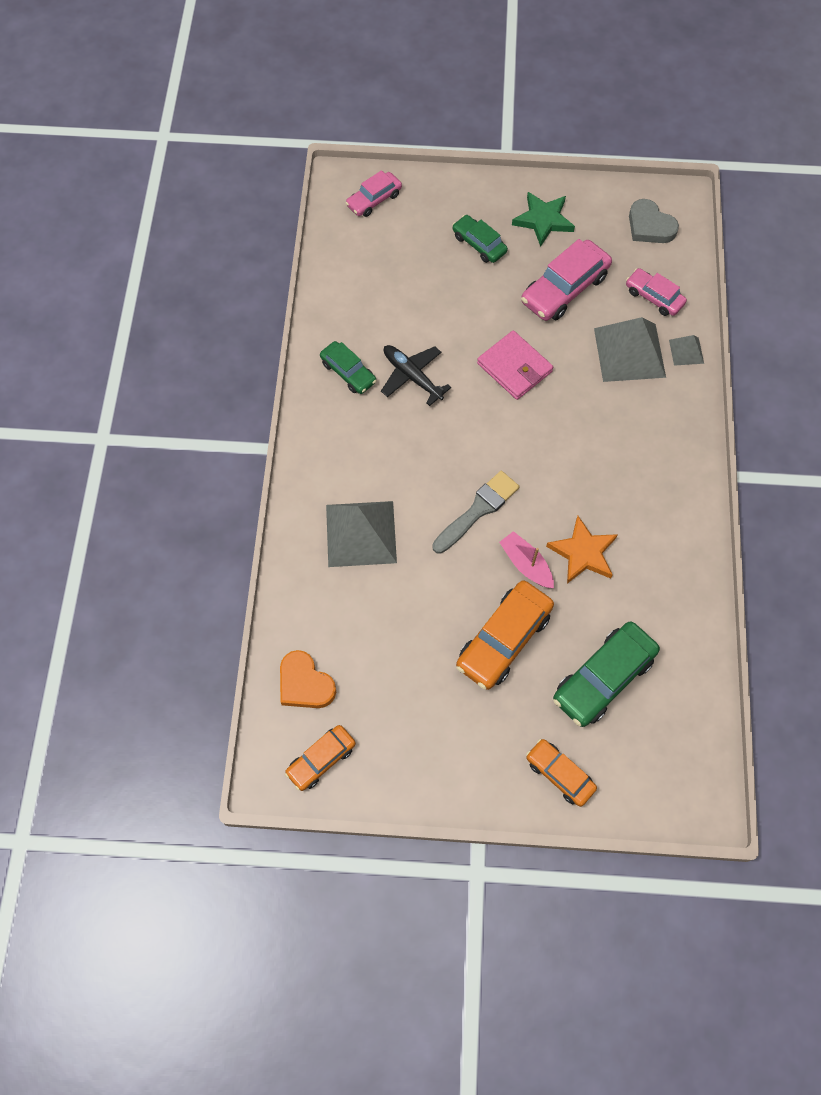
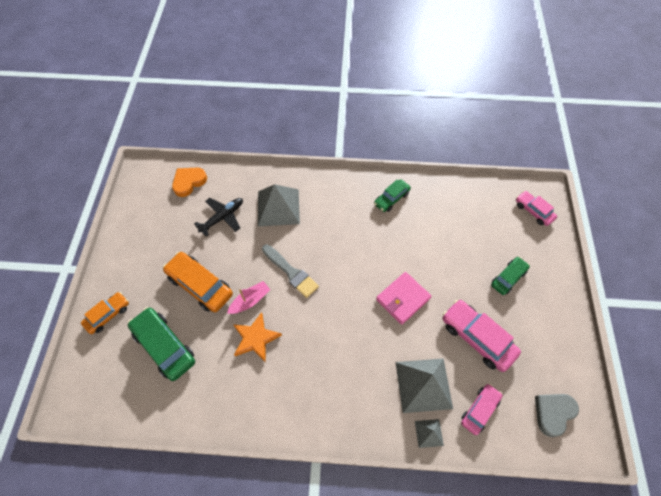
camera: 90 degrees right, 5 degrees down
orange car [285,725,356,791] -> none
black plane [381,345,451,406] -> black plane moved to [194,198,243,237]
green star [512,192,575,247] -> none

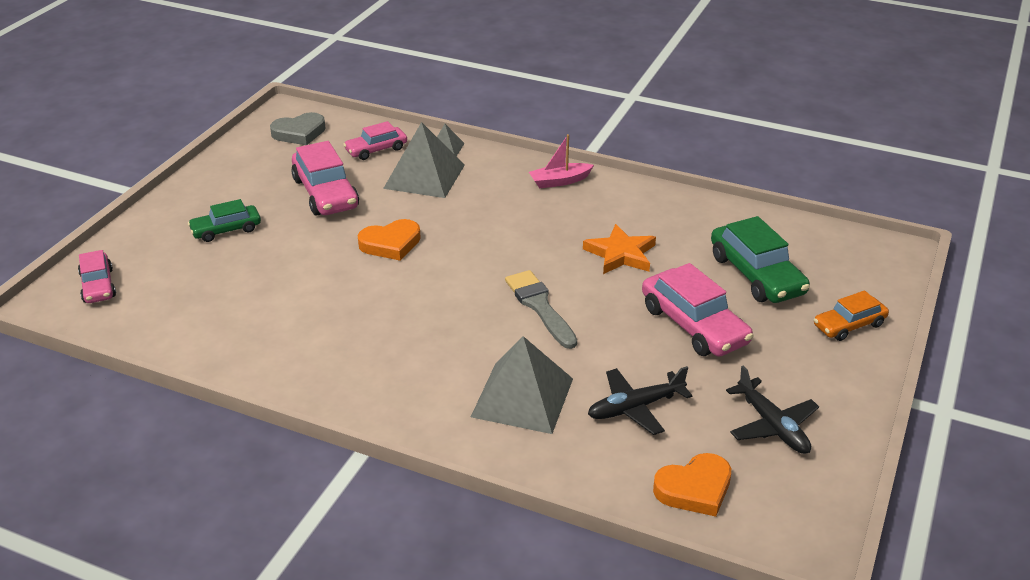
camera: 160 degrees left, 25 degrees down
orange car [163,252,233,312] -> pink car [642,263,753,357]
pink boat [227,281,270,314] -> pink boat moved to [529,134,594,188]
green car [374,179,411,212] -> none
pink wallet [376,272,431,325] -> orange heart [357,219,421,261]
none -> black plane [726,366,819,454]

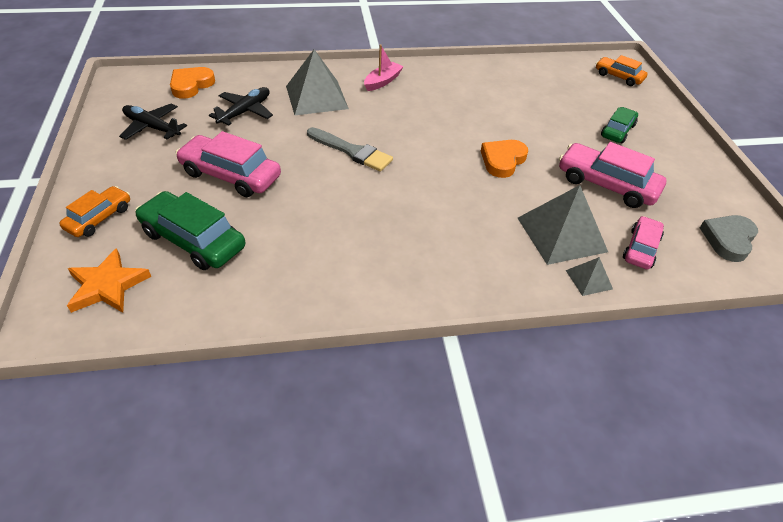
camera: 145 degrees right, 10 degrees up
pink car [78,250,116,303] -> orange car [596,55,647,86]
pink boat [529,134,594,188] -> pink boat moved to [364,44,404,91]
orange star [583,224,656,274] -> orange star moved to [67,248,151,313]

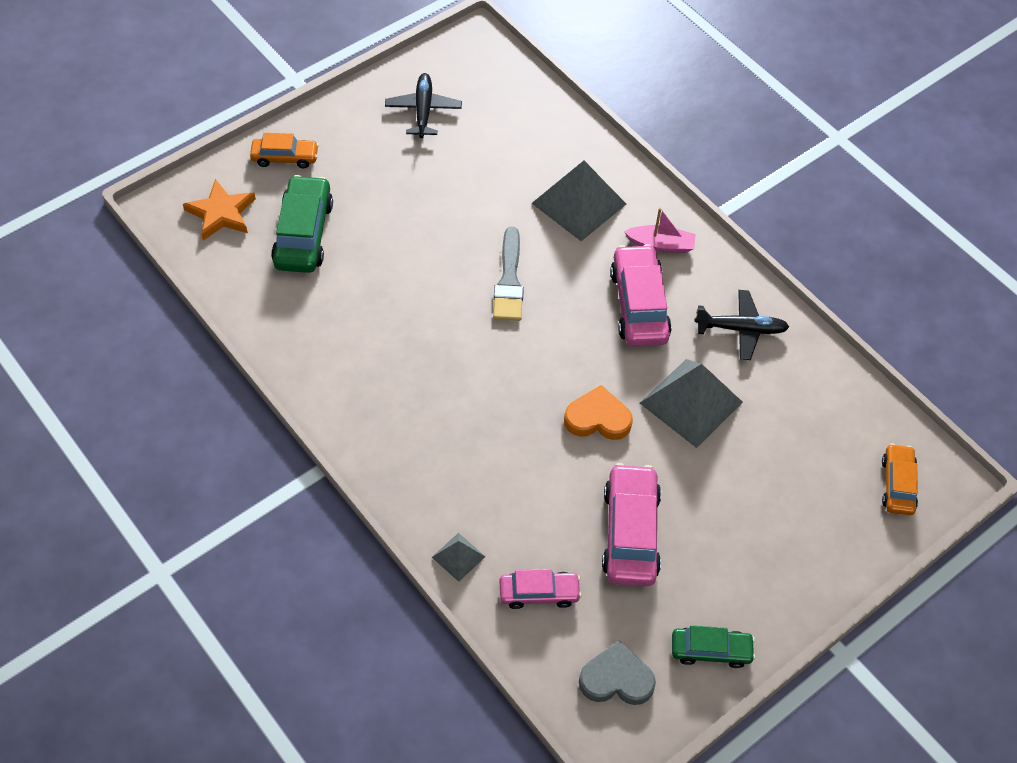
camera: 60 degrees right, 10 degrees up
orange heart [170,67,215,99] -> none
pink car [176,131,281,197] -> pink car moved to [610,244,672,347]
black plane [209,87,273,126] -> black plane moved to [695,290,789,360]
grey pyramid [518,185,608,265] -> grey pyramid moved to [640,359,743,448]
green car [601,107,638,143] -> green car moved to [672,625,755,668]

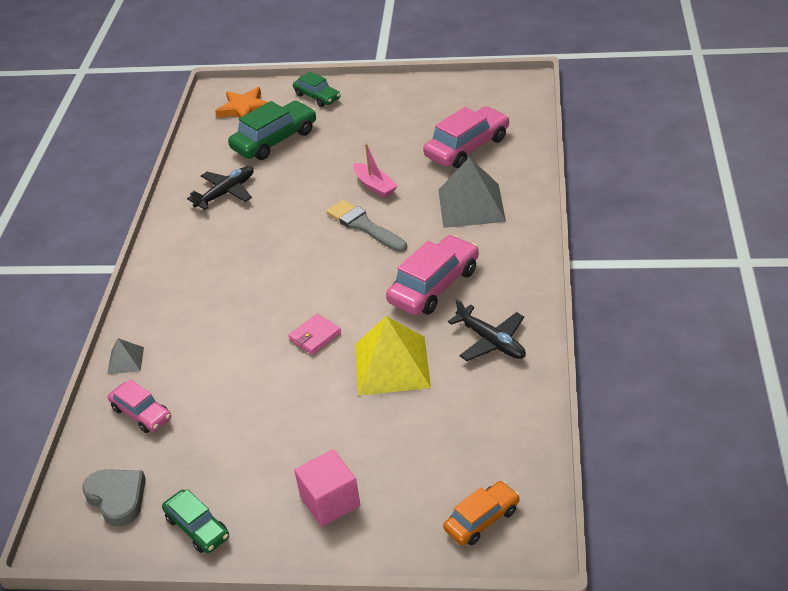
camera: 50 degrees right, 15 degrees down
orange car [250,133,319,168] -> green car [293,71,340,107]
black plane [385,73,462,138] -> black plane moved to [187,166,253,210]
grey brush [493,227,524,321] -> grey brush turned 90 degrees clockwise [326,200,407,252]
orange heart [564,385,633,440] -> pink wallet [288,314,341,355]
pink car [602,463,661,586] -> pink car moved to [423,106,509,168]
pink boat [624,208,696,253] -> pink boat moved to [353,143,398,198]
grey pyramid [640,359,743,448] -> yellow pyramid [355,316,431,396]
none -> pink cube [294,449,360,527]

